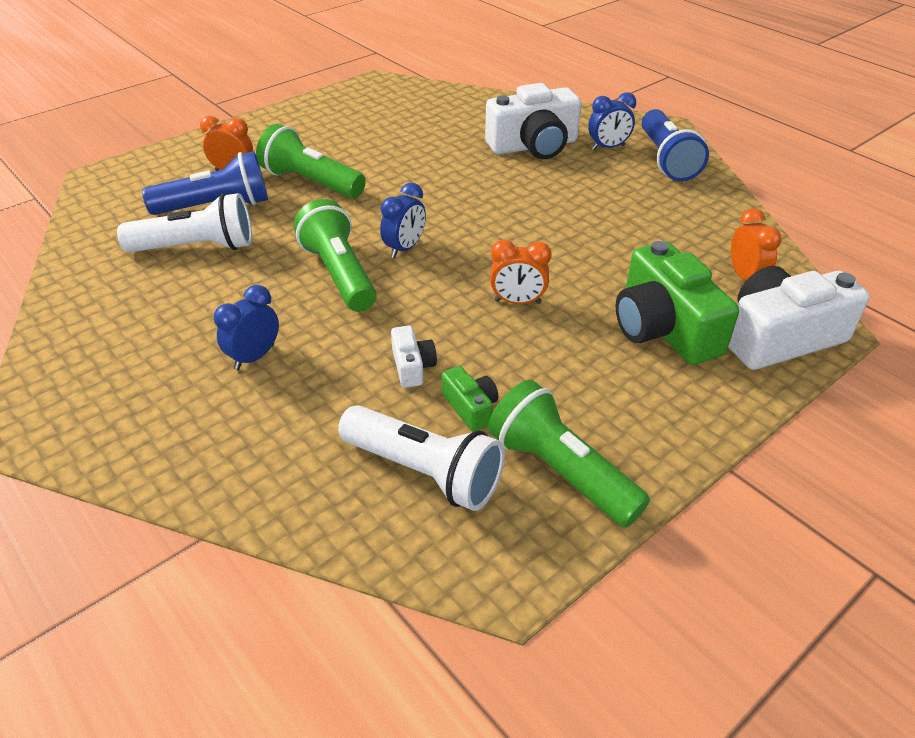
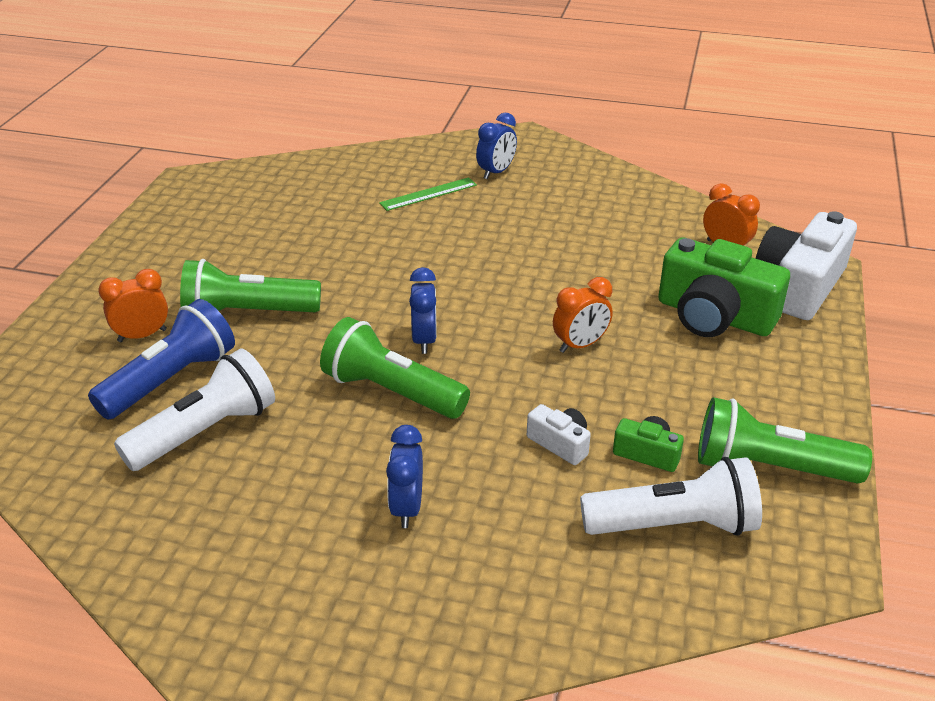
camera: 35 degrees left, 5 degrees down
white camera [485,83,582,159] -> green ruler [379,177,477,211]
blue flashlight [642,109,709,181] -> none

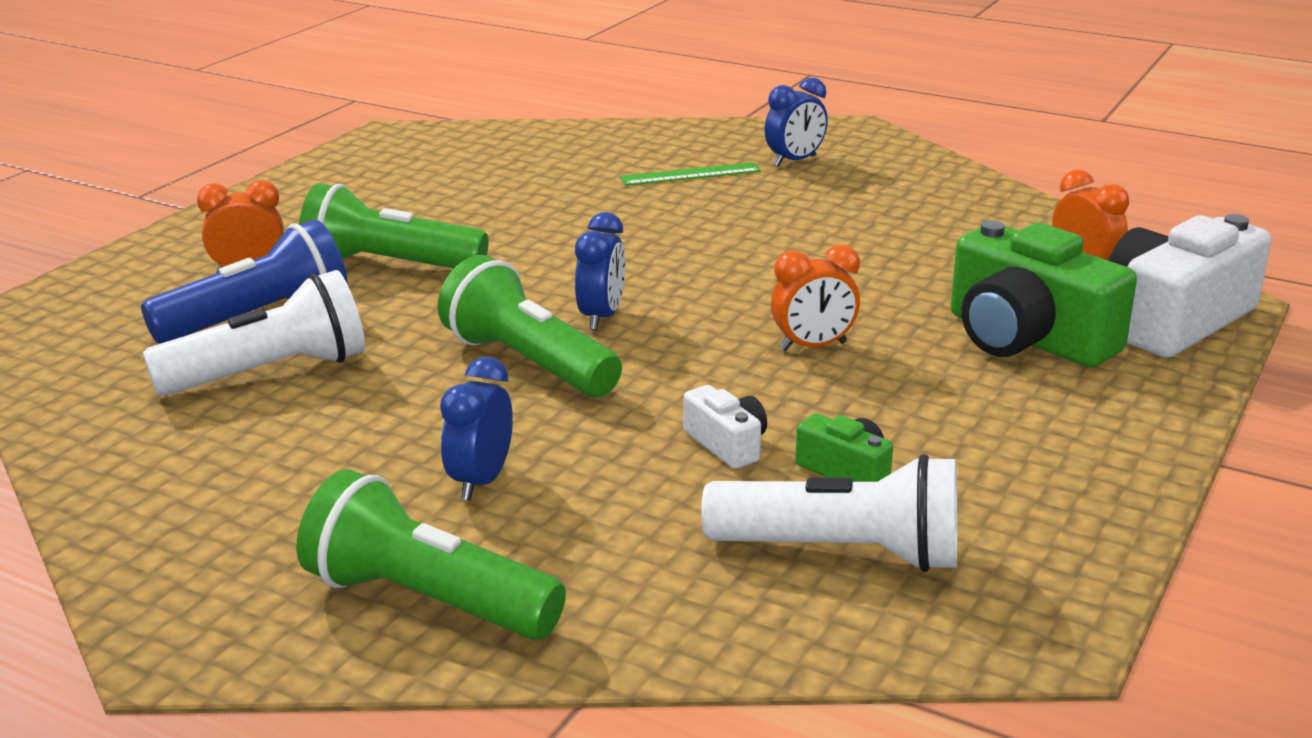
camera: 15 degrees right, 10 degrees down
green flashlight [698,397,872,483] -> green flashlight moved to [296,469,566,640]

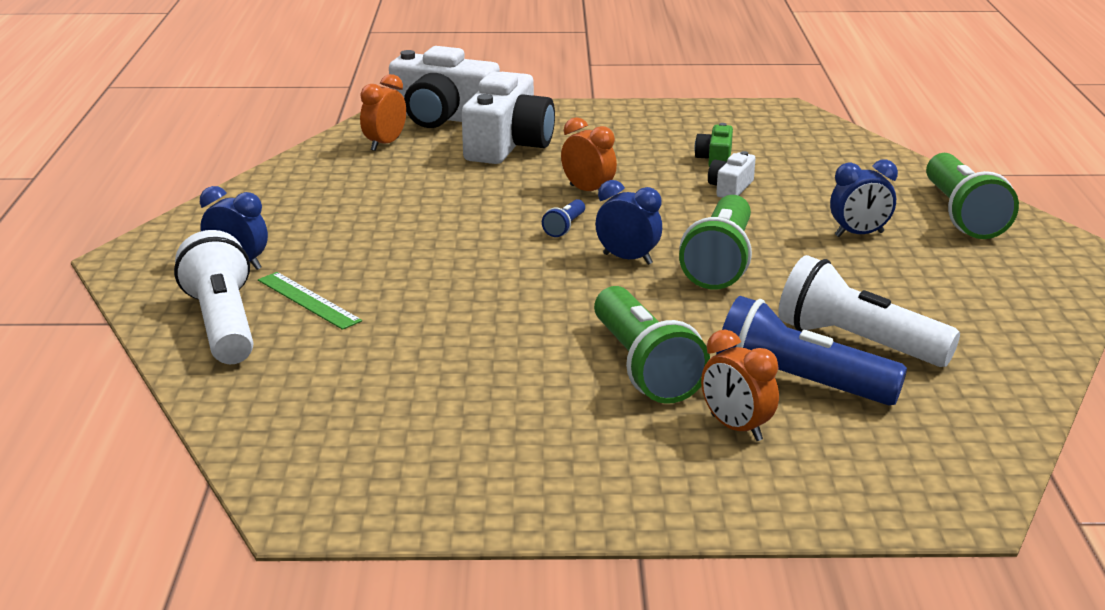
camera: 120 degrees left, 0 degrees up
blue clock [575,212,625,330] -> blue clock turned 45 degrees clockwise [595,180,662,265]
white flashlight [701,454,957,572] -> white flashlight moved to [174,230,253,364]
green camera [951,220,1137,367] -> white camera [462,71,555,164]
none -> blue flashlight [542,199,585,237]

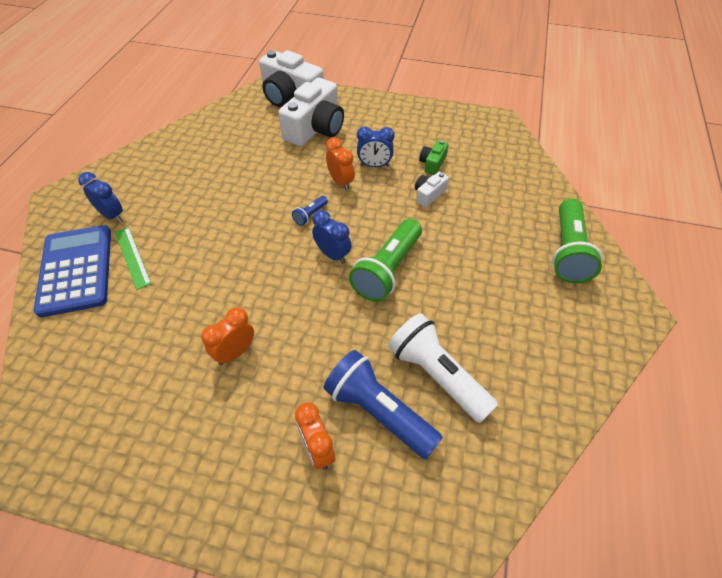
camera: 15 degrees right, 25 degrees up
white flashlight [174,230,253,364] -> blue calculator [34,225,111,318]
orange clock [360,74,406,151] -> orange clock moved to [201,307,254,365]
green flashlight [594,286,710,404] -> none
blue clock [830,160,898,237] -> blue clock moved to [357,126,394,167]

